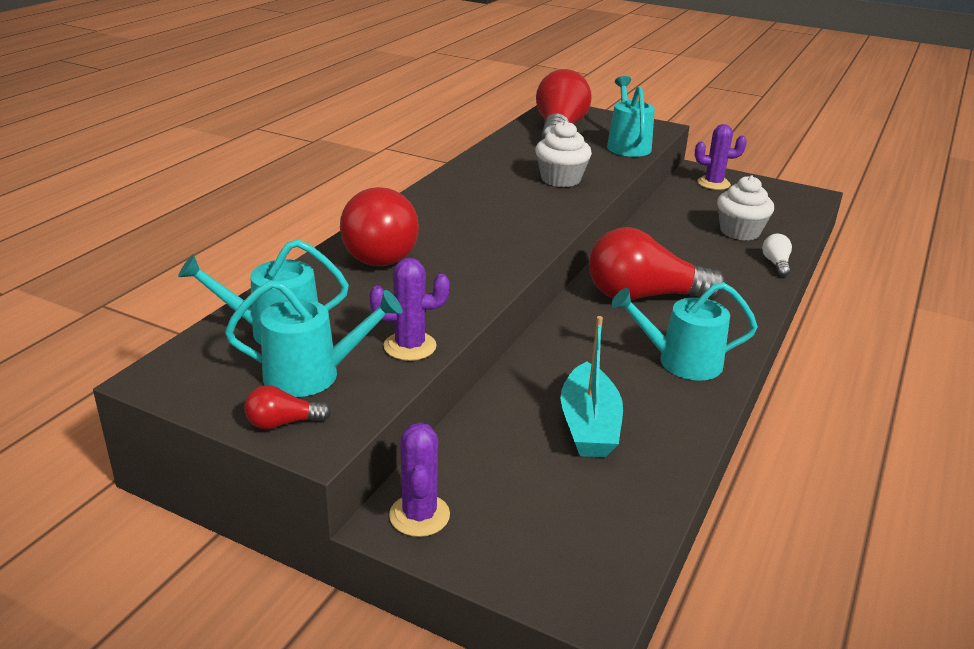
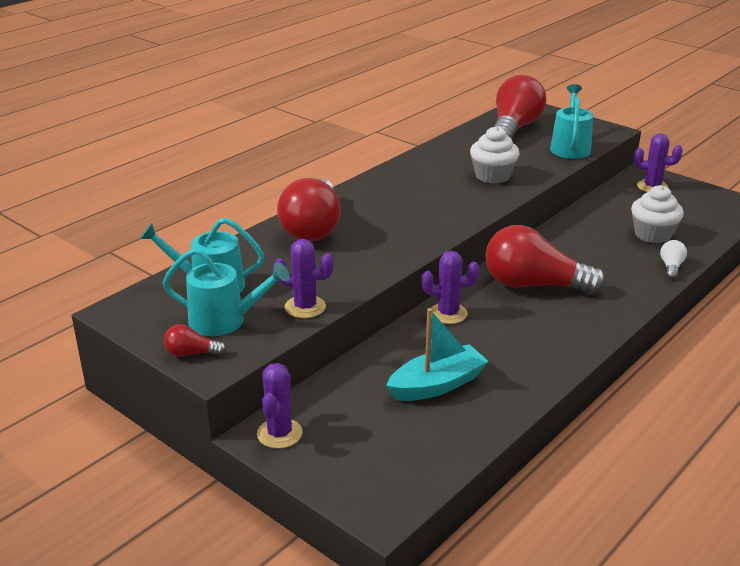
camera: 15 degrees right, 0 degrees up
turquoise boat [560,316,623,457] -> turquoise boat turned 135 degrees counterclockwise [386,308,488,401]
turquoise watering can [611,282,758,381] -> none
none -> purple cactus [422,251,480,324]

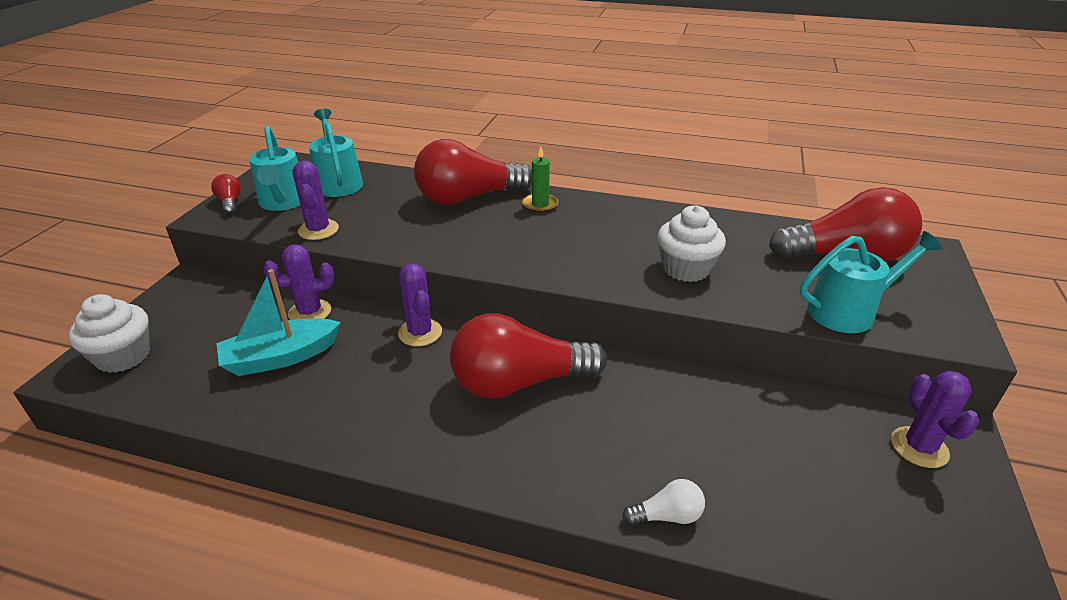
camera: 65 degrees right, 5 degrees up
purple cactus [257,363,303,449] -> purple cactus moved to [264,244,334,320]
turquoise boat [386,308,488,401] -> turquoise boat turned 120 degrees clockwise [216,269,341,376]
red light bulb [485,225,606,294] -> red light bulb turned 90 degrees counterclockwise [450,313,607,399]
white cupcake [631,185,684,244] -> white cupcake moved to [68,294,150,373]
none -> green candle [522,146,558,213]

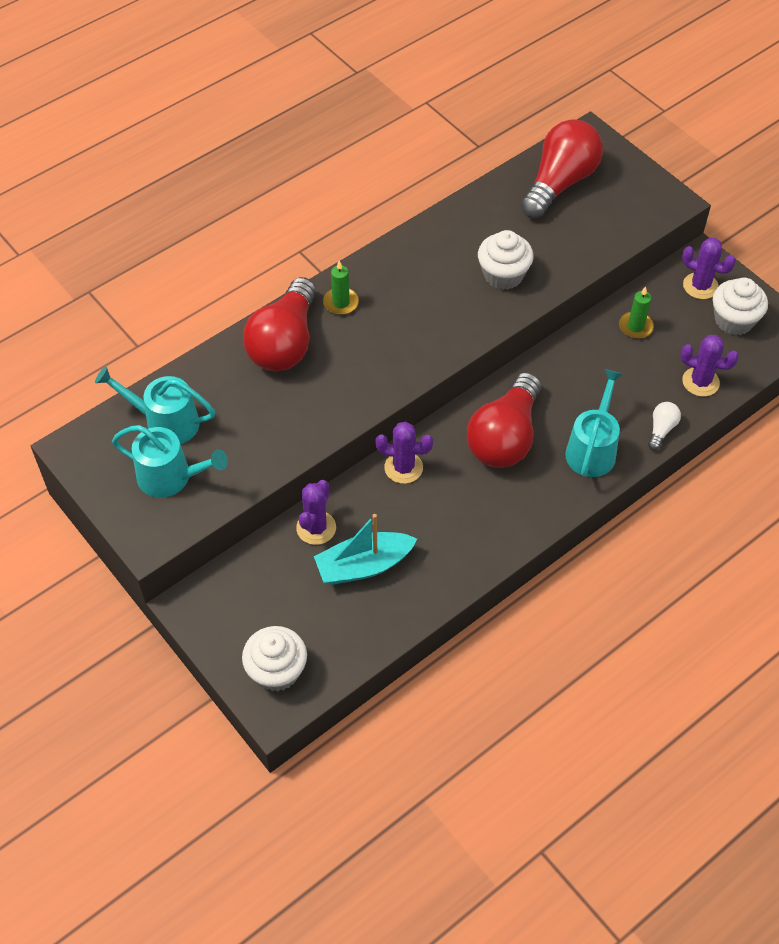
camera: 55 degrees left, 20 degrees up
red light bulb [211,174,241,215] -> none
turquoise boat [216,269,341,376] -> turquoise boat turned 60 degrees clockwise [314,514,417,585]
purple cactus [292,161,339,240] -> purple cactus moved to [680,335,739,397]
turquoise watering can [800,231,942,333] -> turquoise watering can moved to [565,369,623,477]
none -> green candle [619,286,654,339]
none -> white cupcake [713,278,768,335]

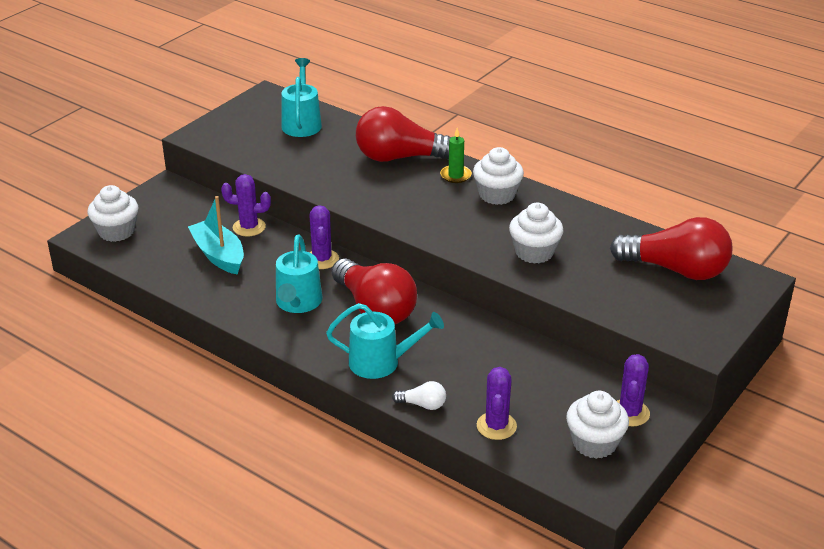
camera: 75 degrees right, 20 degrees down
turquoise watering can [112,425,228,498] -> turquoise watering can moved to [276,234,322,313]
red light bulb [467,372,541,468] -> red light bulb turned 135 degrees counterclockwise [332,258,417,324]
green candle [619,286,654,339] -> none
none -> white cupcake [473,147,524,205]

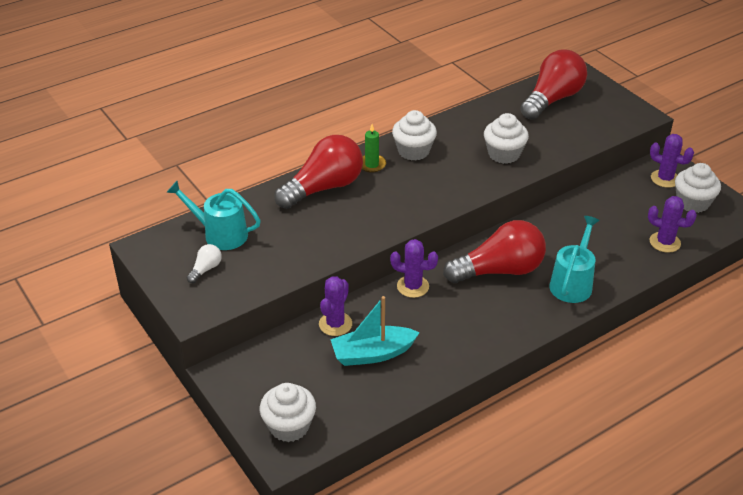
camera: 70 degrees left, 5 degrees up
turquoise watering can [276,234,322,313] -> none
red light bulb [356,106,451,162] -> red light bulb turned 150 degrees counterclockwise [274,135,363,209]
white light bulb [392,381,446,410] -> white light bulb moved to [186,244,222,283]

